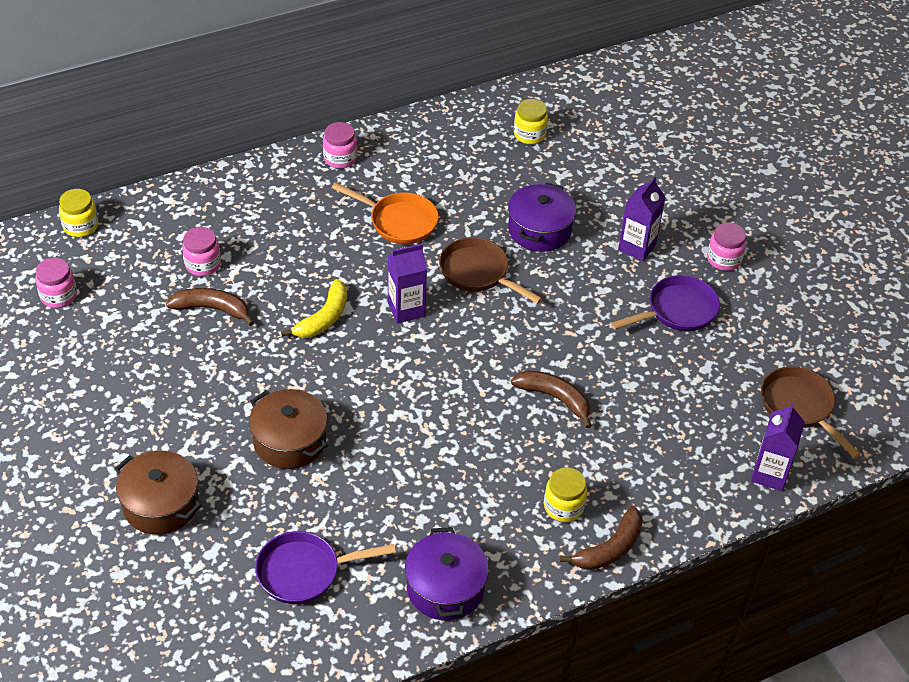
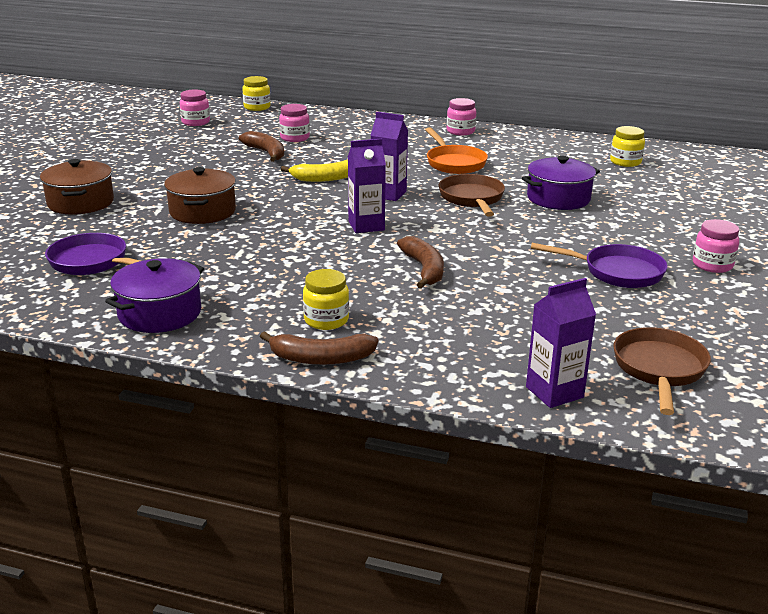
camera: 45 degrees right, 20 degrees down
purple carton [618,177,666,261] -> purple carton moved to [348,139,386,233]

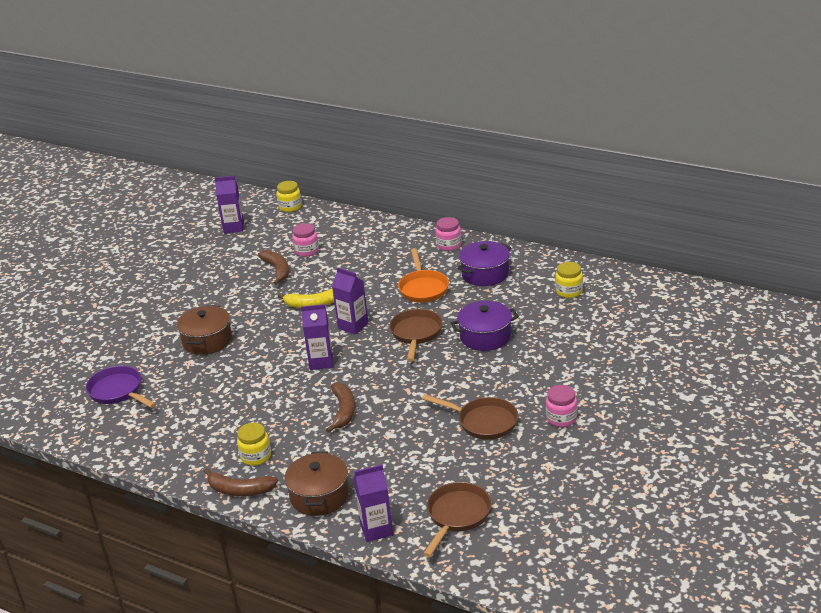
camera: 15 degrees right, 5 degrees up
brown pot [40,159,114,215] -> brown pot moved to [285,451,349,516]
purple pot [105,258,204,333] -> purple pot moved to [457,241,511,286]
pink jar [180,90,210,126] -> purple carton [215,176,244,233]
purple pan [531,243,668,288] -> brown pan [422,394,518,440]

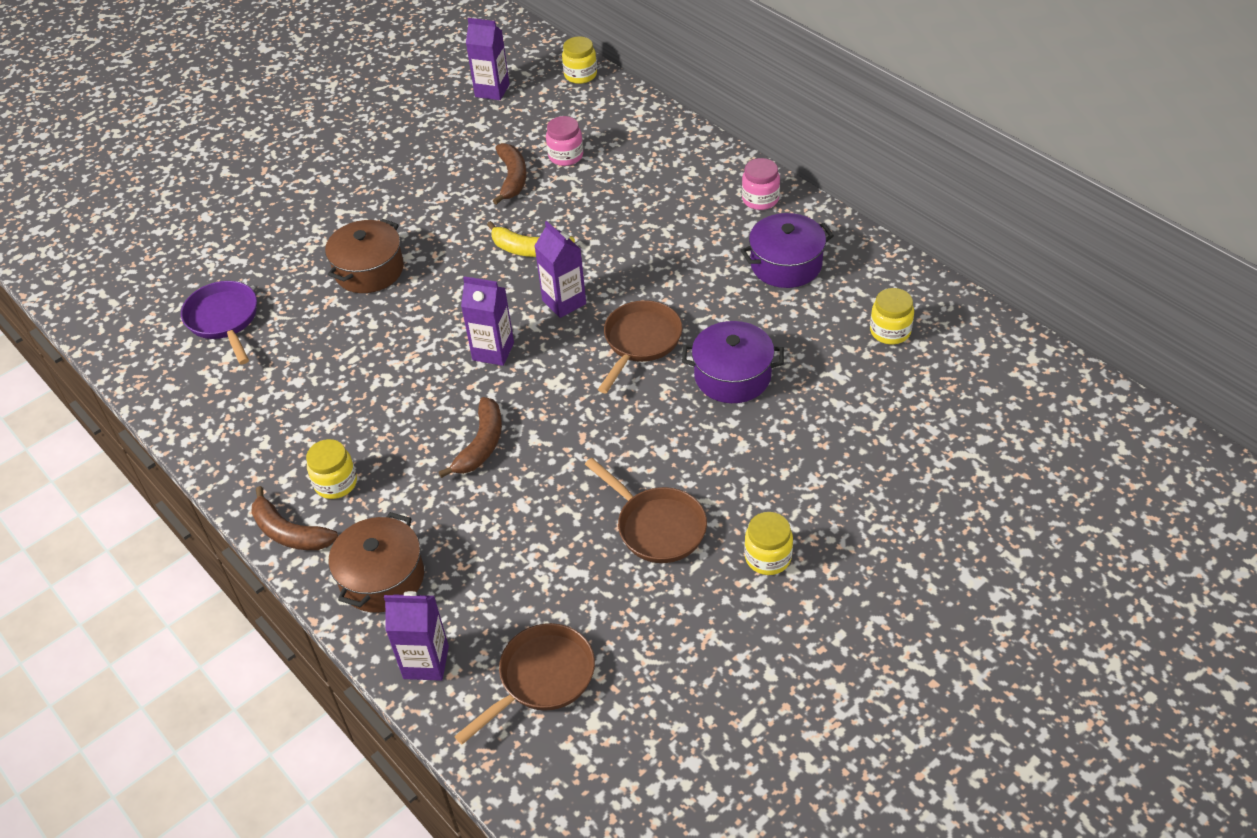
camera: 20 degrees right, 15 degrees up
orange pan [398,248,449,303] -> none
pink jar [546,385,577,427] -> yellow jar [744,512,793,575]

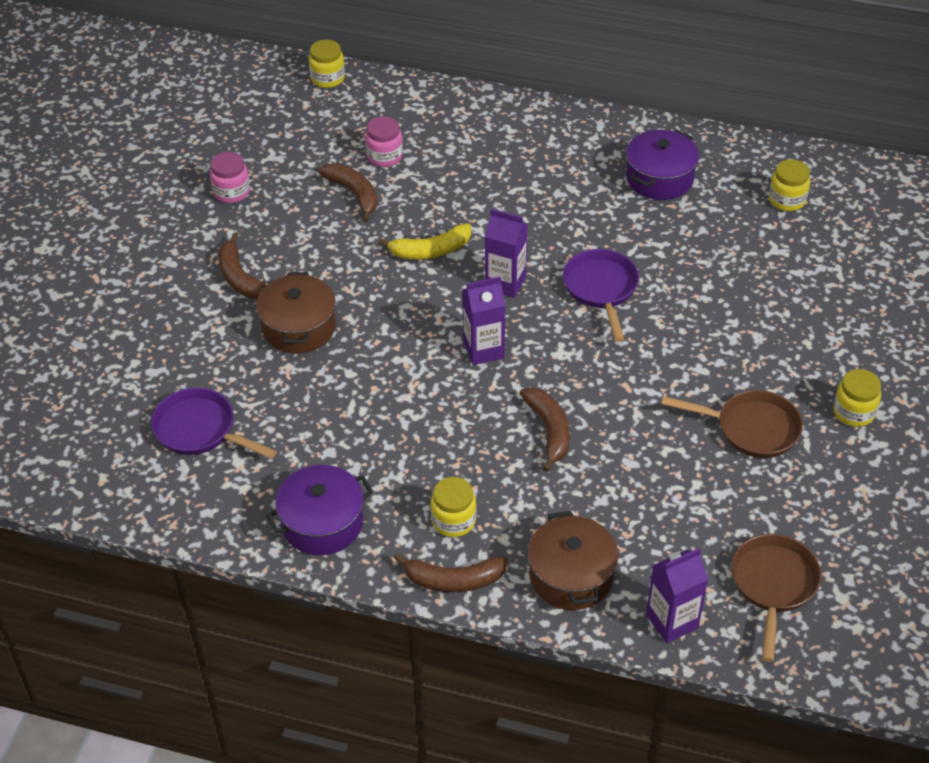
camera: 35 degrees left, 0 degrees up
purple carton [466,18,510,100] -> none
brown pan [598,300,682,393] -> purple pan [563,249,639,342]
purple pot [682,321,784,403] -> purple pot moved to [266,465,373,555]
pink jar [742,158,780,210] -> pink jar moved to [210,152,250,203]
none -> brown banana [218,232,267,299]

